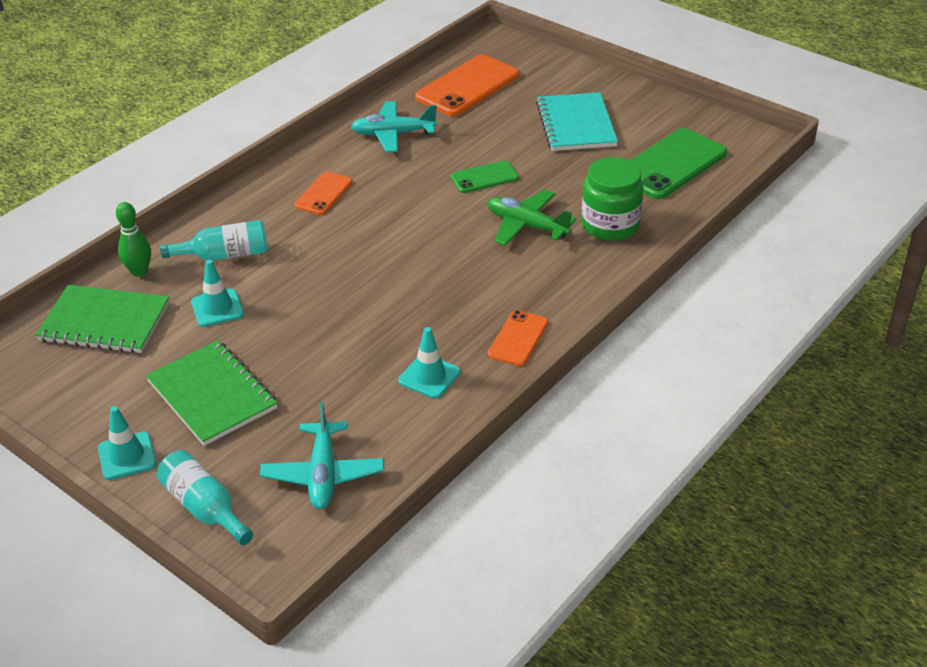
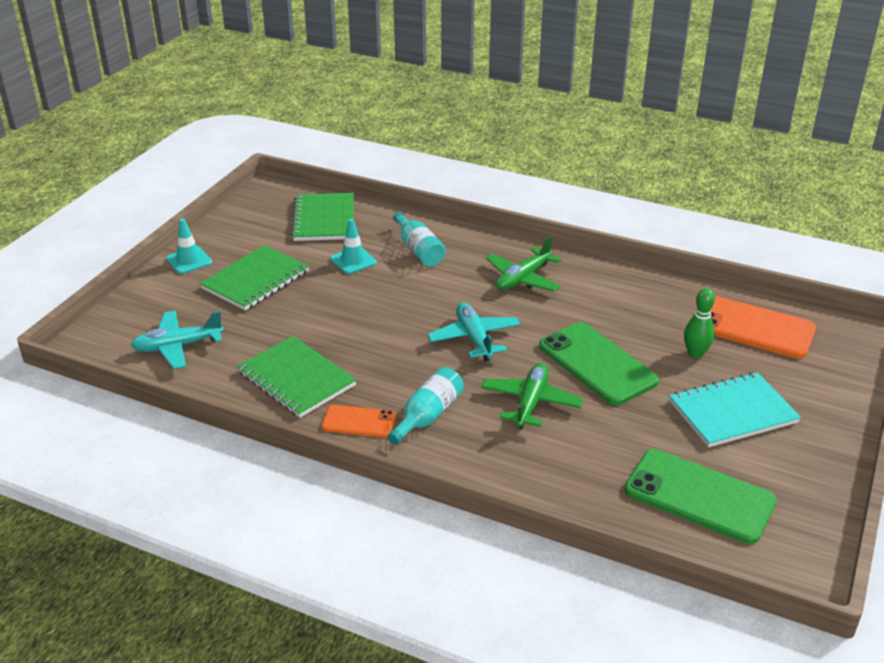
camera: 75 degrees right, 5 degrees down
green bowling pin [116,202,151,277] -> green bowling pin moved to [684,288,715,359]
turquoise bottle [157,450,253,545] -> turquoise bottle moved to [387,367,464,445]
orange phone [295,172,353,215] -> green plane [486,236,562,292]
turquoise plane [351,101,437,152] -> turquoise plane moved to [427,303,520,361]
turquoise traffic cone [398,327,460,399] -> green notebook [237,336,357,418]
green phone [450,160,519,193] -> green phone [539,322,659,405], size x1.82
green jar [582,157,643,241] -> none

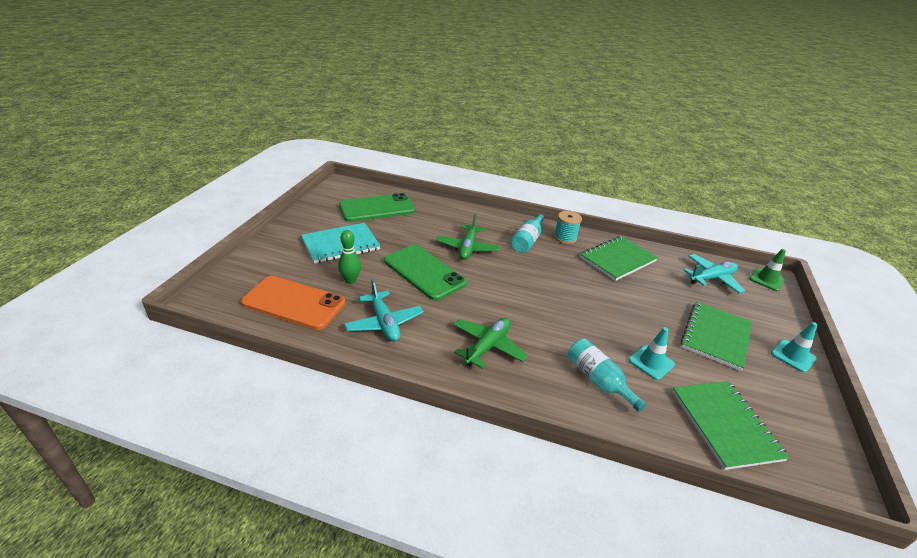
camera: 170 degrees right, 0 degrees up
green notebook [237,336,357,418] -> green notebook turned 75 degrees counterclockwise [580,236,658,281]
orange phone [322,405,396,438] -> turquoise spool [554,211,582,244]
turquoise plane [427,303,520,361] -> turquoise plane moved to [344,279,424,342]
green phone [625,449,777,544] -> green phone turned 45 degrees counterclockwise [339,193,416,222]
none -> green traffic cone [750,249,786,291]

